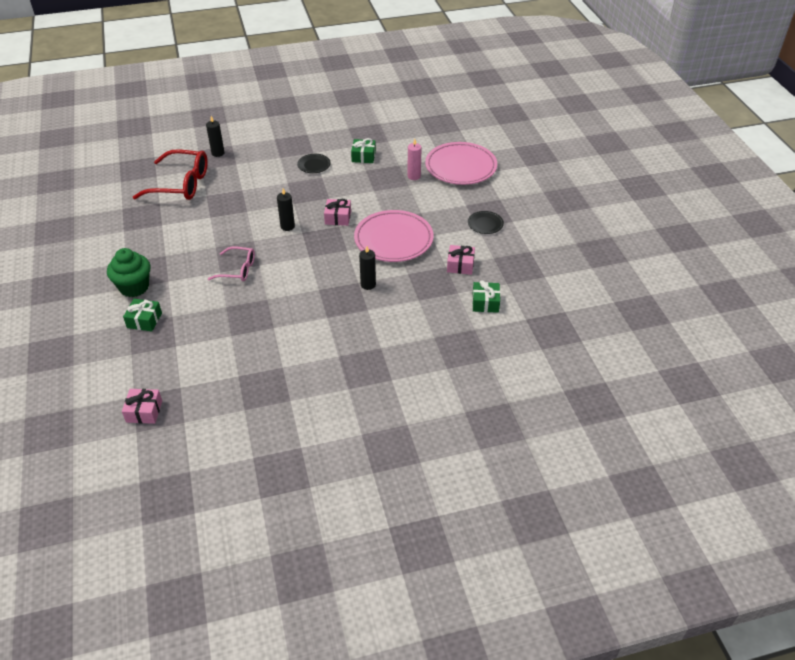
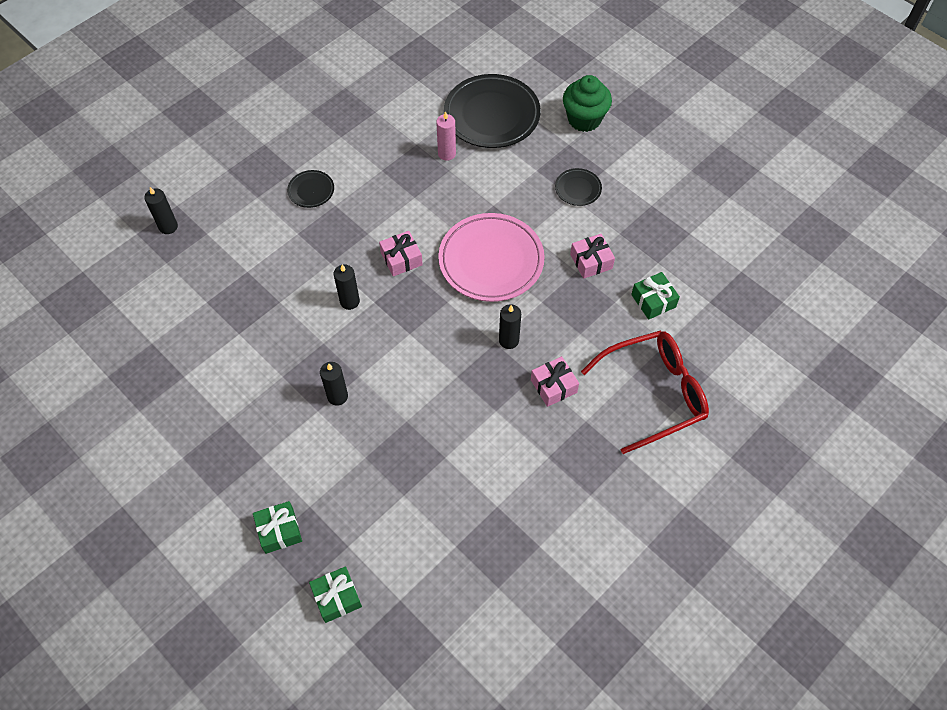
camera: 30 degrees left, 15 degrees up
green cupcake [107,248,150,297] -> green cupcake moved to [563,75,612,132]
pink gift [122,389,162,424] -> pink gift moved to [531,356,579,407]
red glasses [133,149,208,200] -> red glasses moved to [581,331,709,454]
pink glasses [208,246,255,281] -> black candle [320,362,348,406]
green gift [351,138,376,163] -> green gift moved to [309,566,362,623]
pink plate [425,142,497,185] -> black plate [444,74,541,148]

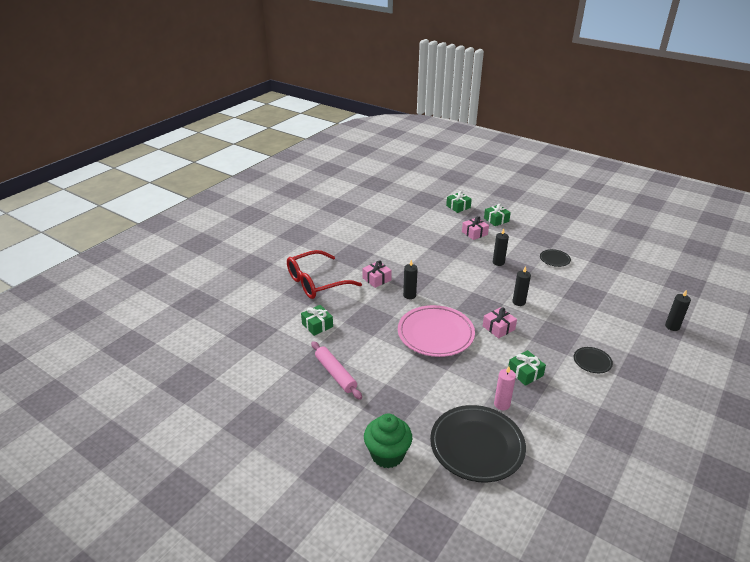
camera: 170 degrees right, 25 degrees down
black plate [555,168,602,206] -> black plate moved to [540,249,571,267]
pink gift [570,234,615,279] -> pink gift moved to [462,216,489,240]
none -> pink rolling pin [311,341,362,400]
none -> green gift [508,350,546,386]

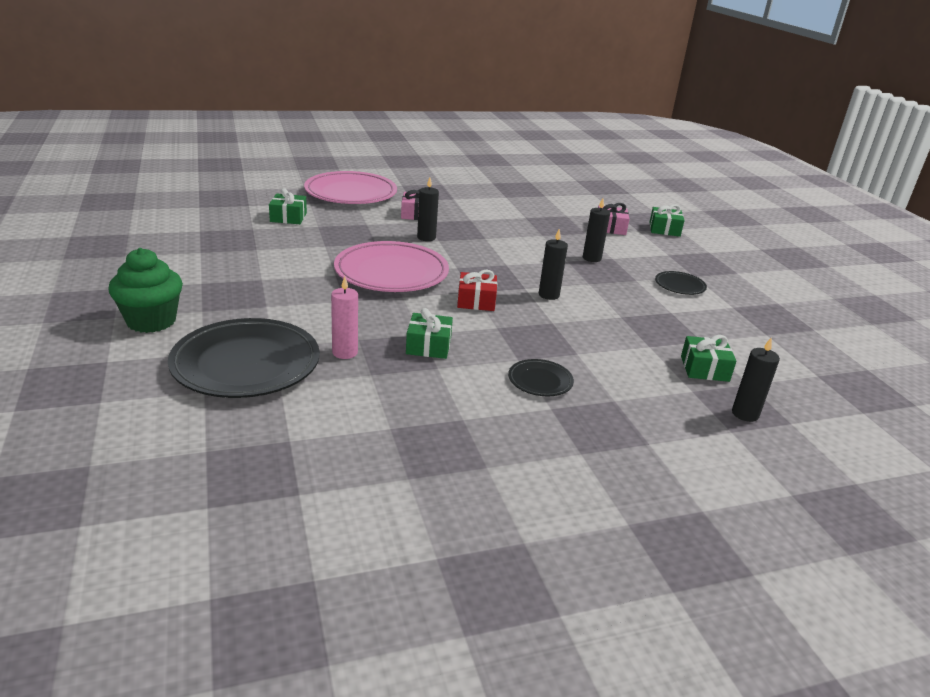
camera: 35 degrees right, 5 degrees down
red glasses [287,250,362,299] -> pink plate [304,171,397,204]
pink rolling pin [311,341,362,400] -> none
green gift [446,191,472,213] -> green gift moved to [681,335,736,382]
pink gift [483,307,517,338] -> red gift [457,270,497,311]

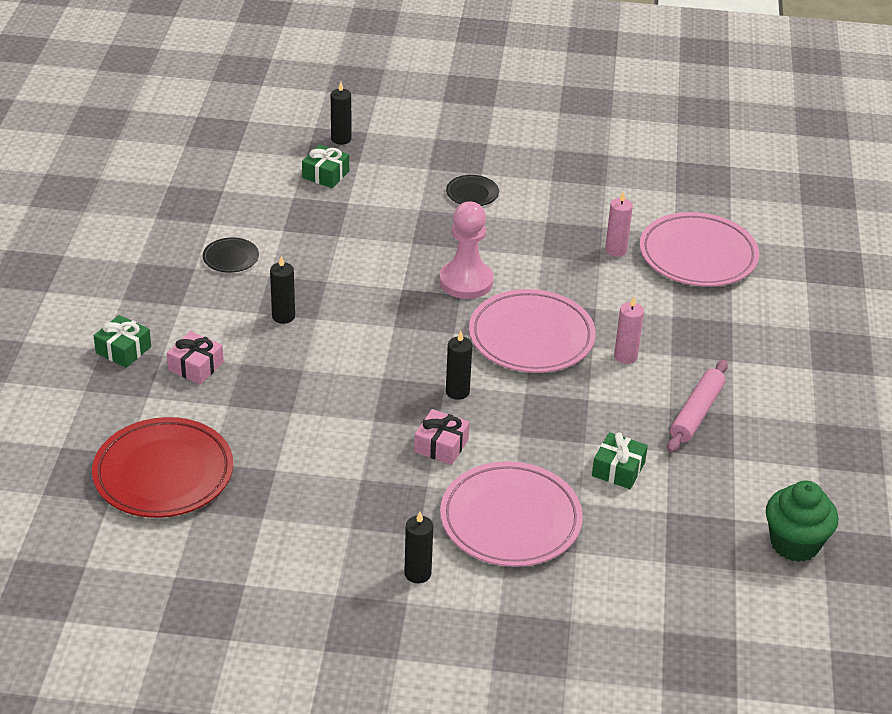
camera: 155 degrees left, 10 degrees up
green cupcake [108,248,183,333] -> green cupcake moved to [766,481,838,562]
black plate [168,318,320,398] -> pink plate [640,212,759,287]
green gift [406,308,453,359] -> none
red gift [457,270,497,311] -> pink pawn [439,201,493,299]
black candle [539,229,568,300] -> black candle moved to [404,512,433,583]
none -> red plate [92,417,233,518]
none -> pink candle [614,297,644,364]
none -> pink rolling pin [667,360,728,453]

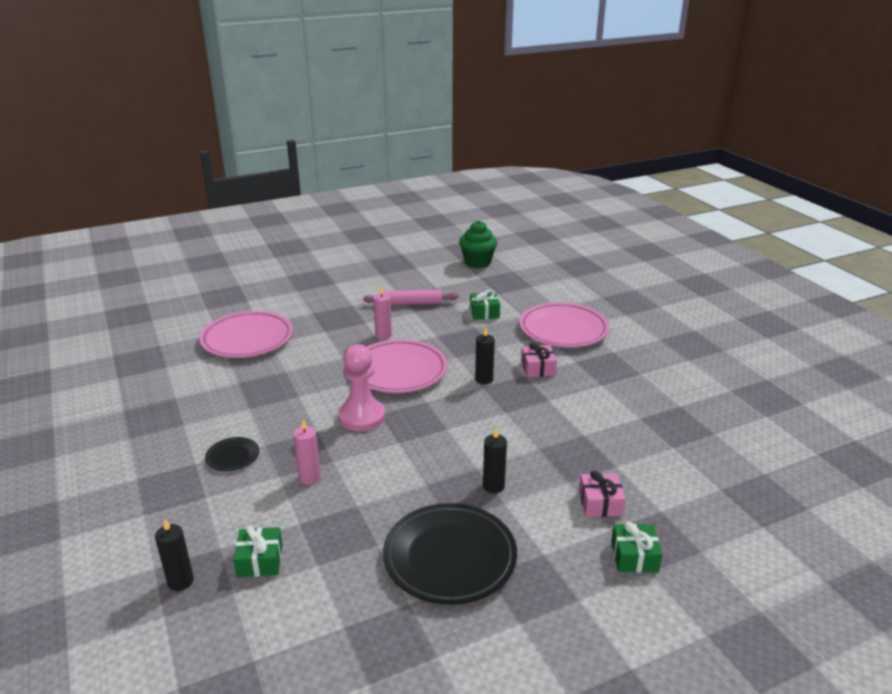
camera: 120 degrees left, 10 degrees down
red plate [92,417,233,518] -> none
black plate [203,237,259,273] -> black plate [383,503,517,605], size x2.16
black candle [404,512,433,583] -> none
pink candle [605,191,633,257] -> pink candle moved to [293,420,321,484]

